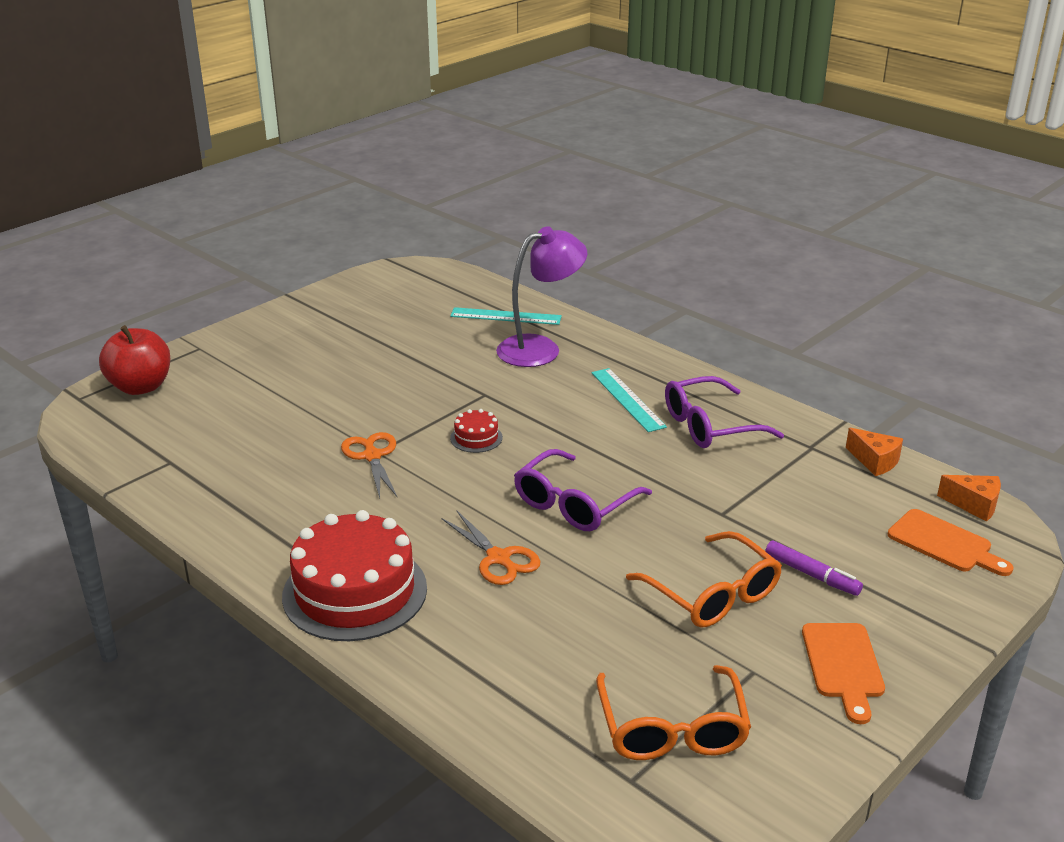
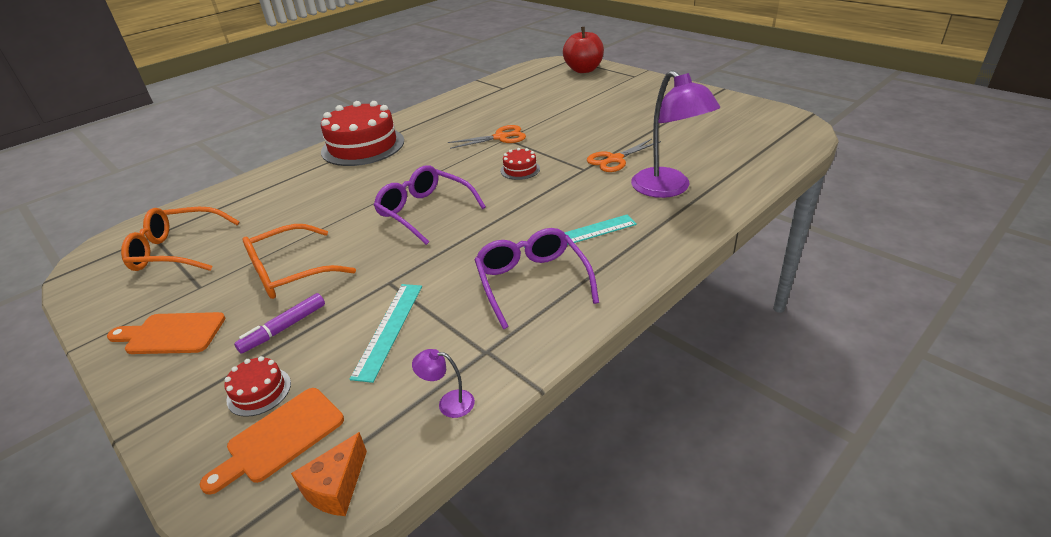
camera: 95 degrees right, 5 degrees up
orange scissors [441,510,541,585] -> orange scissors moved to [587,139,661,172]
turquoise ruler [450,307,562,325] -> turquoise ruler moved to [350,284,422,383]
orange cheese [846,428,903,476] -> purple lamp [412,349,475,418]
none -> red cake [224,356,291,417]

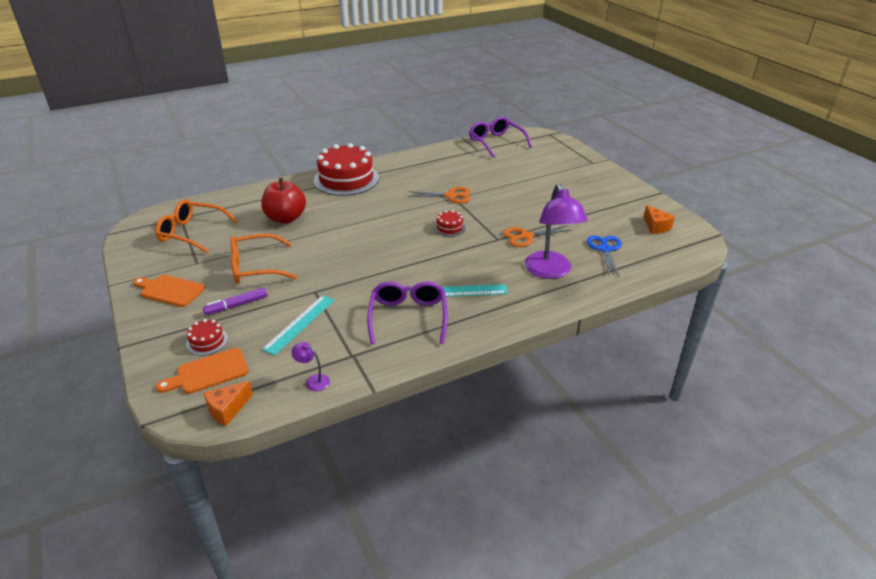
camera: 15 degrees right, 0 degrees up
purple glasses [374,166,486,245] -> purple glasses moved to [469,116,532,158]
red apple [563,27,604,73] -> red apple moved to [261,178,306,223]
none -> blue scissors [587,235,621,278]
none -> orange cheese [644,205,675,234]

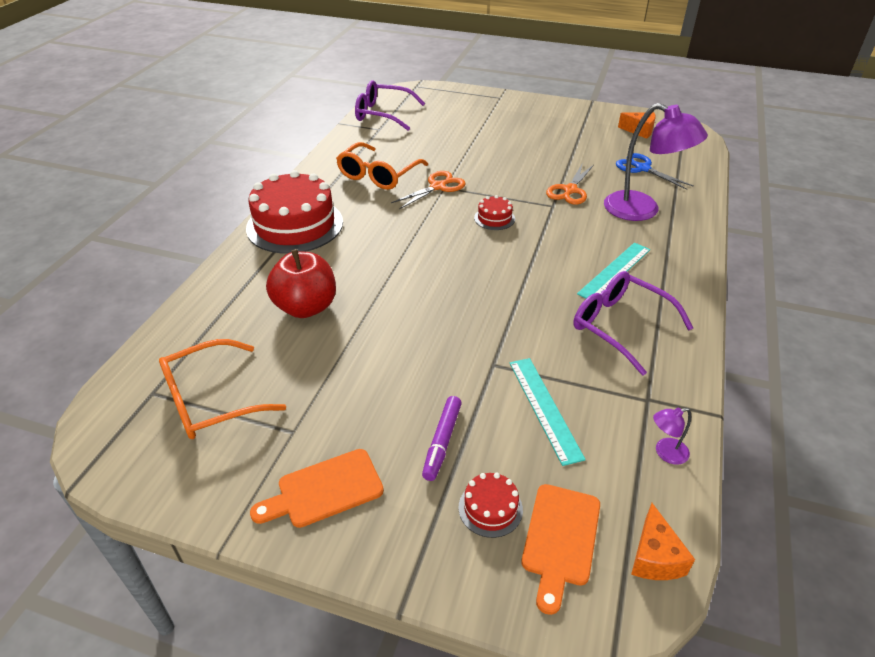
camera: 45 degrees left, 5 degrees up
orange glasses [230,233,297,284] -> orange glasses moved to [336,142,428,190]

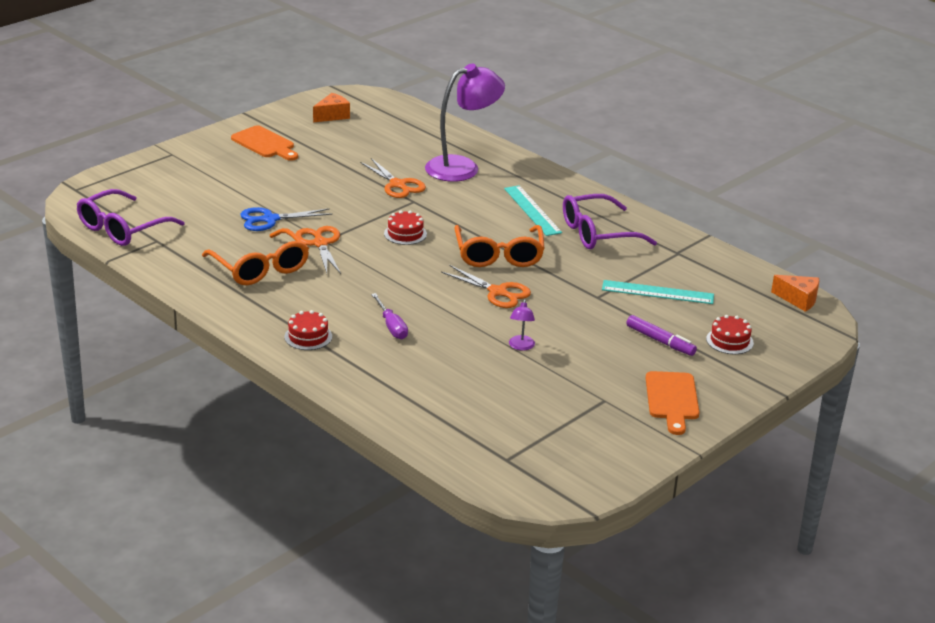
camera: 65 degrees left, 10 degrees down
orange glasses [159,339,286,439] -> orange glasses moved to [454,225,545,267]
red cake [246,170,343,254] -> red cake [284,310,332,350], size x0.43
red apple [266,249,336,318] -> none
orange cutting board [522,484,600,615] -> orange cutting board moved to [231,125,298,161]
blue scissors [616,153,694,190] -> blue scissors moved to [240,207,332,231]
purple lamp [653,408,691,465] -> purple lamp moved to [509,299,535,351]
none -> purple screwdriver [371,293,408,339]
none -> orange scissors [441,265,531,308]

